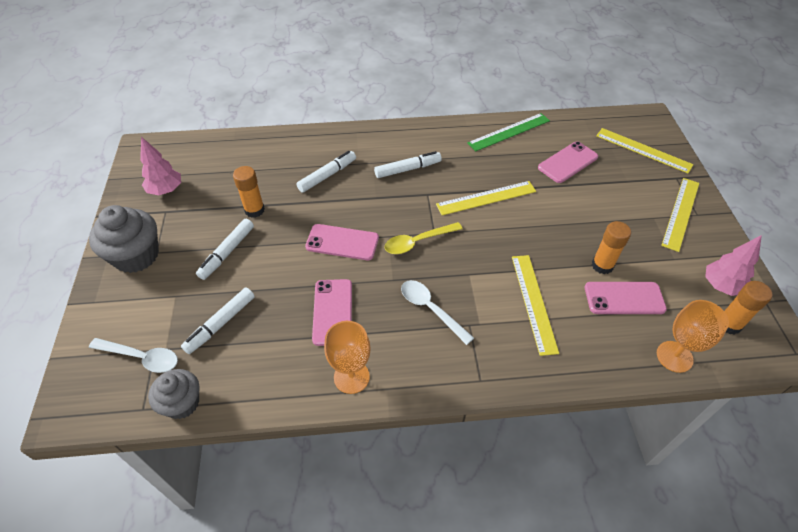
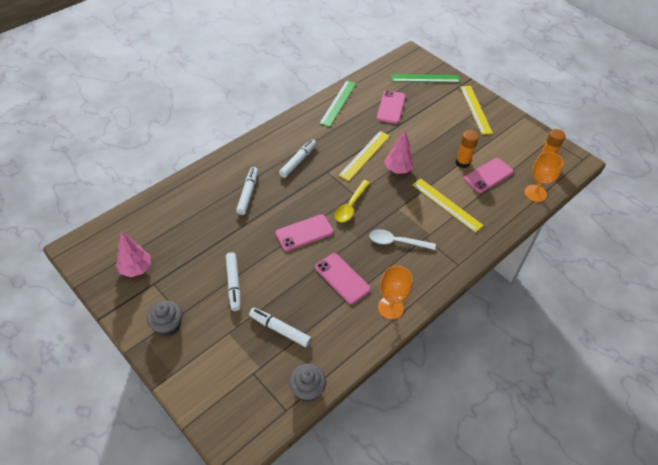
camera: 40 degrees left, 0 degrees up
grey cupcake [89,205,159,273] -> grey cupcake [146,300,183,337], size x0.65
white spoon [89,338,178,373] -> none
white marker [181,287,255,354] -> white marker turned 120 degrees clockwise [249,308,311,347]
orange glue stick [233,166,265,218] -> none
yellow ruler [596,128,694,173] -> green ruler [391,74,460,82]
pink tree [705,235,762,296] -> pink tree moved to [384,131,413,174]

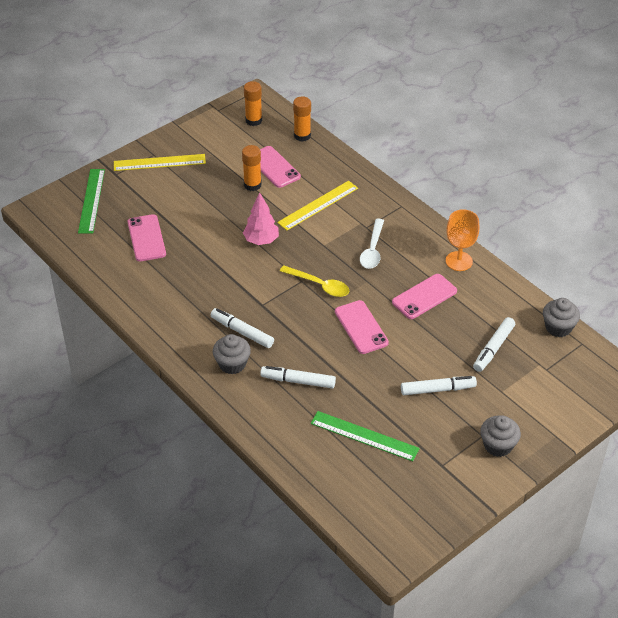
camera: 85 degrees left, 5 degrees down
pink tree [116,232,151,277] -> none
green ruler [319,80,357,127] -> green ruler moved to [311,411,420,461]
yellow ruler [338,131,390,181] -> none
pink phone [376,90,406,124] -> pink phone turned 60 degrees clockwise [128,214,166,261]
orange goblet [524,152,564,202] -> orange glue stick [293,96,311,142]
none -> grey cupcake [213,334,251,374]

